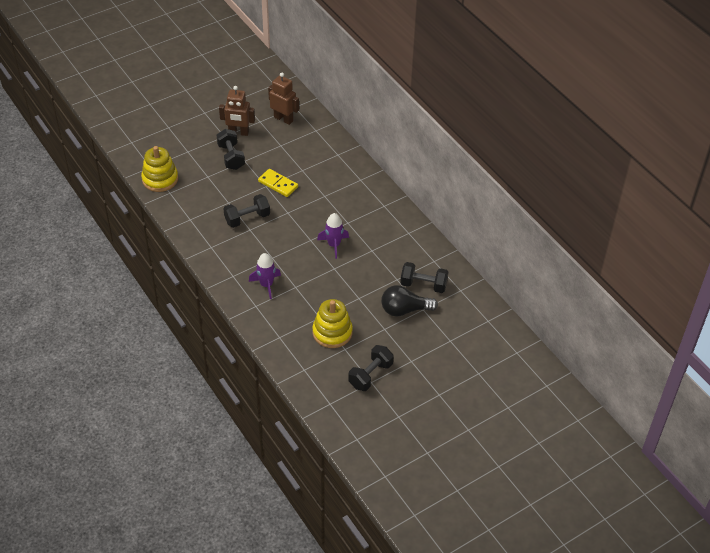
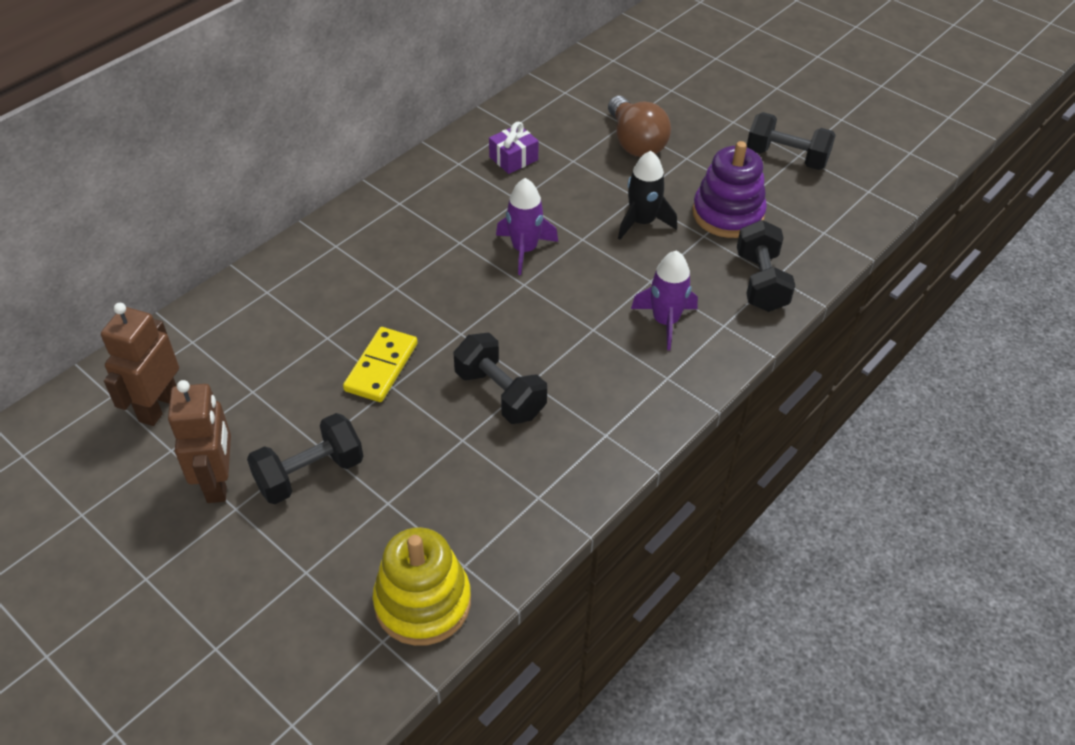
camera: 105 degrees left, 0 degrees up
yellow stacking toy [312,299,353,348] -> purple stacking toy [692,141,767,238]
black light bulb [381,285,438,317] -> brown light bulb [608,96,671,157]
black dumbbell [400,262,448,293] -> black dumbbell moved to [737,220,795,312]
none -> purple gift [489,122,539,174]
none -> black rocket [618,151,677,240]

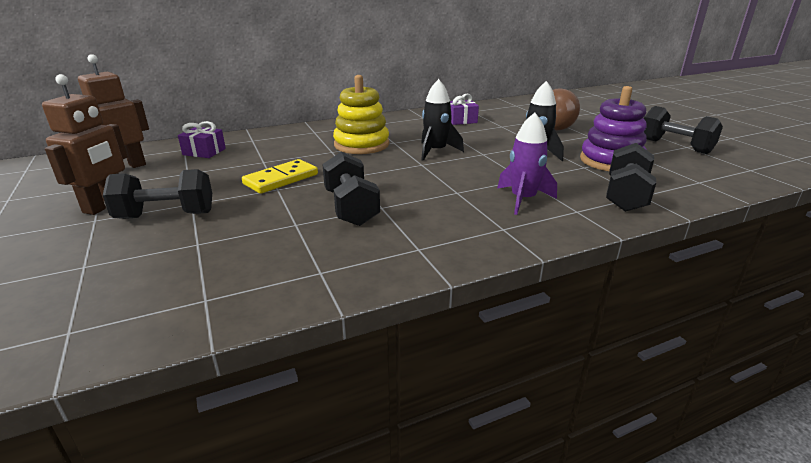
camera: 25 degrees right, 20 degrees down
yellow stacking toy [373,527,471,646] -> yellow stacking toy moved to [333,75,389,154]
purple rocket [496,178,558,275] -> black rocket [421,79,464,161]
none -> purple gift [178,121,226,158]

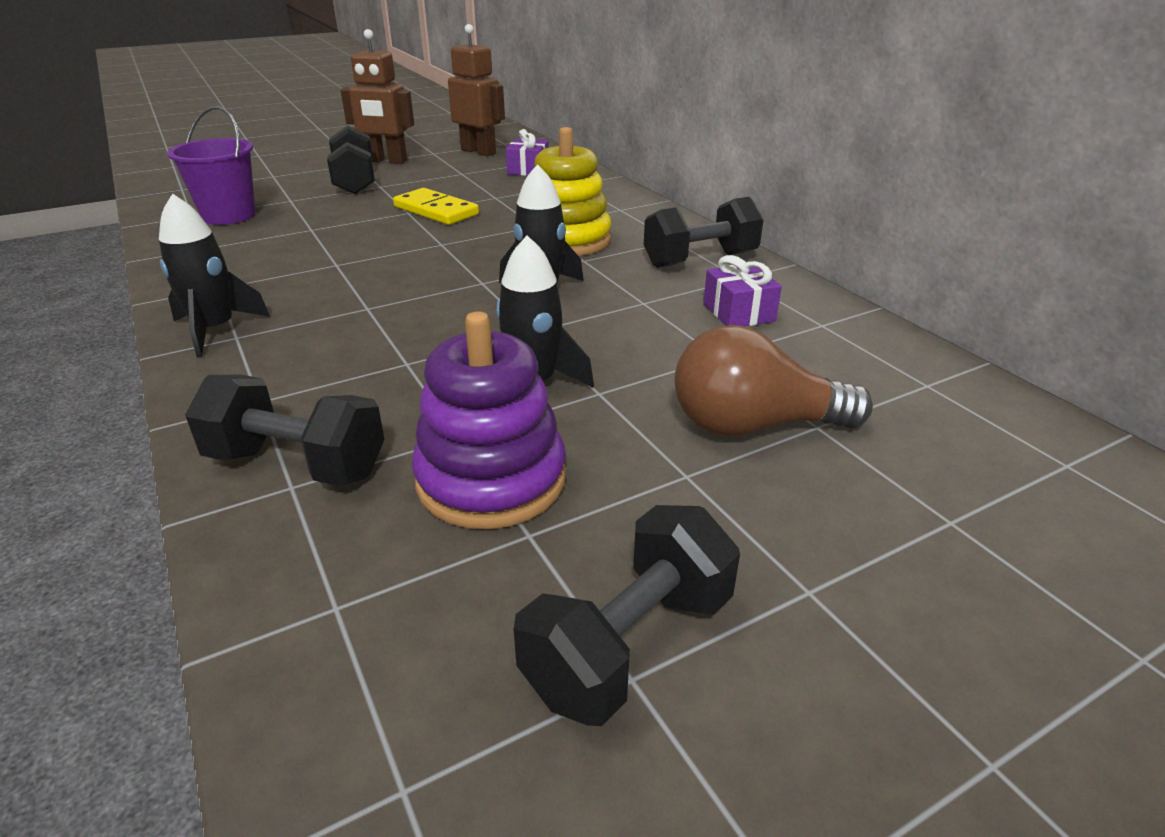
camera: 85 degrees right, 5 degrees up
black dumbbell [322,152,380,226] -> black dumbbell moved to [644,197,763,268]
purple rocket [497,113,557,215] -> none
none -> black rocket [159,194,270,358]
none -> purple bucket [167,106,255,225]

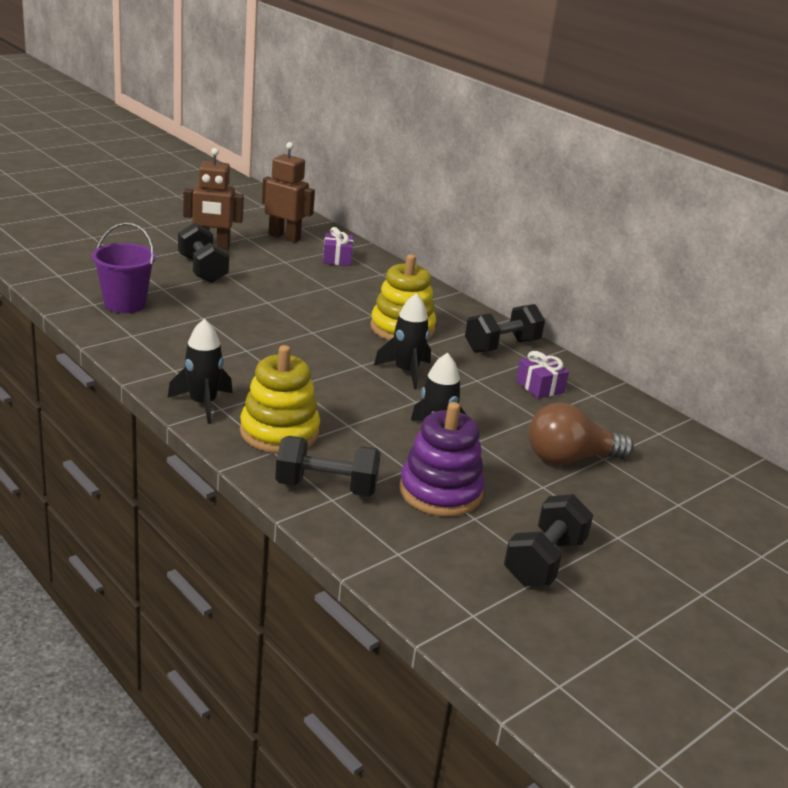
camera: 15 degrees left, 5 degrees down
yellow domino [393,188,479,225] -> none
none -> yellow stacking toy [240,345,320,453]

